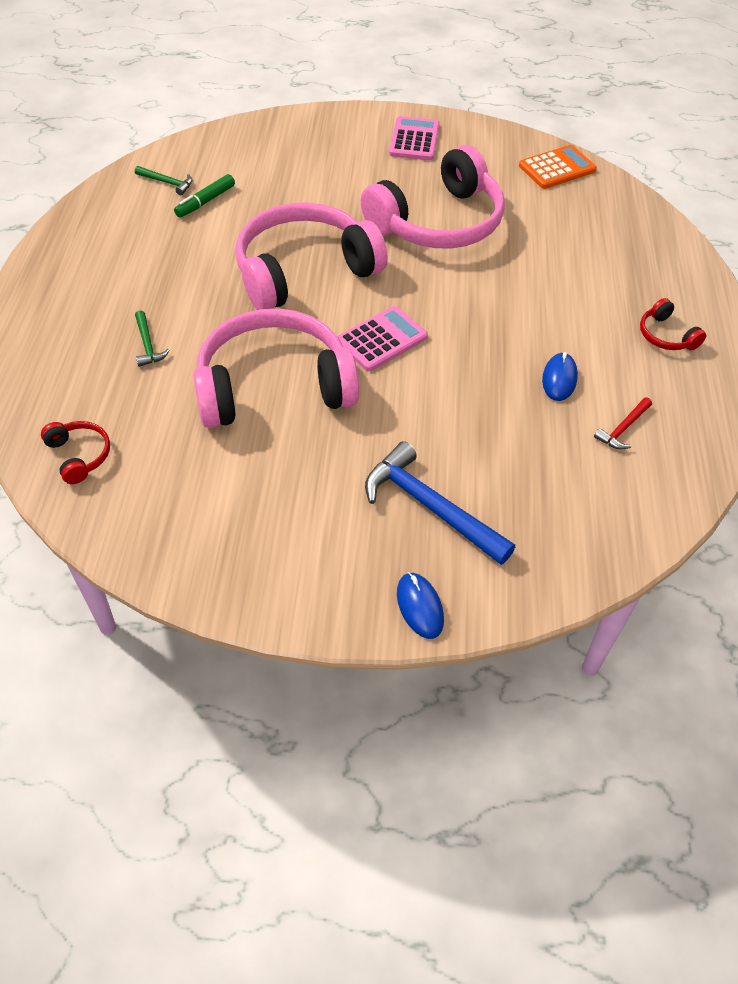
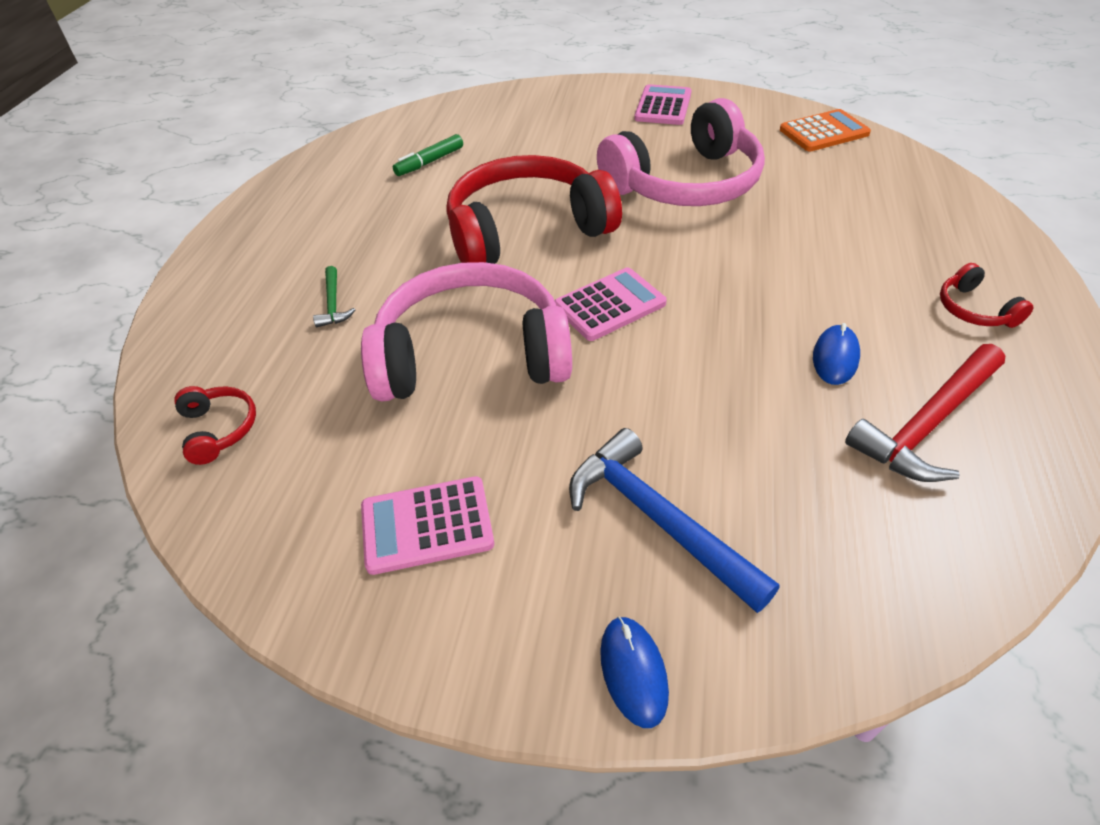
camera: 10 degrees right, 5 degrees down
green hammer [135,166,192,195] -> none
pink headphones [236,202,388,310] -> red headphones [447,155,622,264]
red hammer [594,397,652,449] -> red hammer [845,344,1006,482], size x2.02
none -> pink calculator [361,476,494,575]

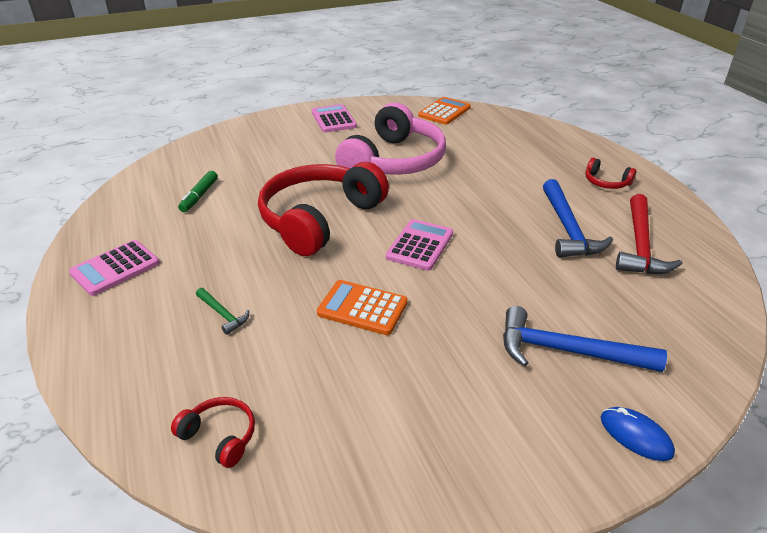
camera: 35 degrees left, 10 degrees down
pink headphones [361,262,572,402] -> orange calculator [317,280,408,335]
pink calculator [361,476,494,575] -> pink calculator moved to [69,240,160,296]
blue mouse [813,323,860,385] -> blue hammer [543,179,613,258]

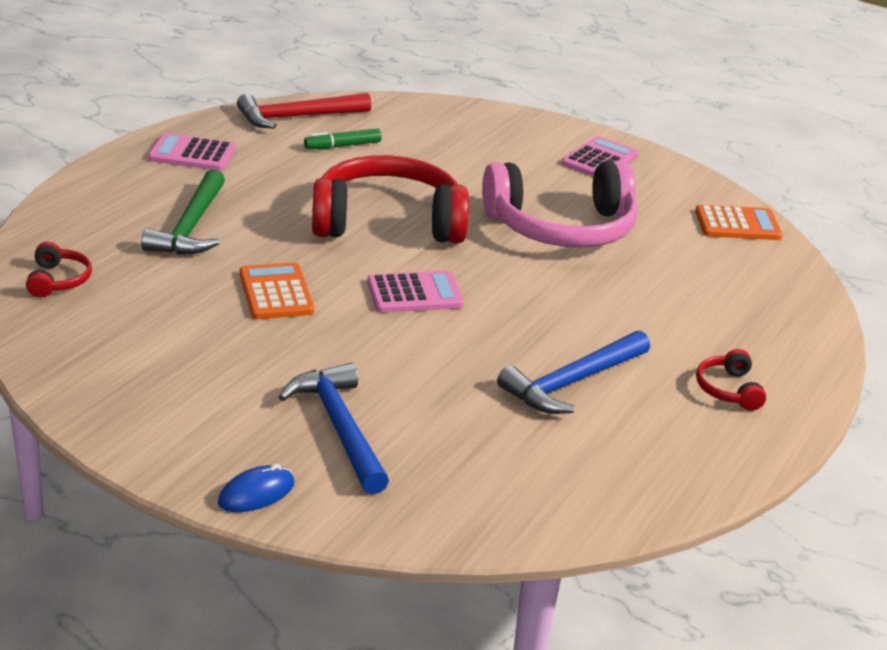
camera: 50 degrees right, 5 degrees down
green hammer [196,288,249,335] -> green hammer [141,169,225,255], size x2.02
blue mouse [601,407,675,461] -> blue mouse turned 45 degrees clockwise [218,464,295,512]
red hammer [616,194,682,274] -> red hammer moved to [237,93,371,129]

